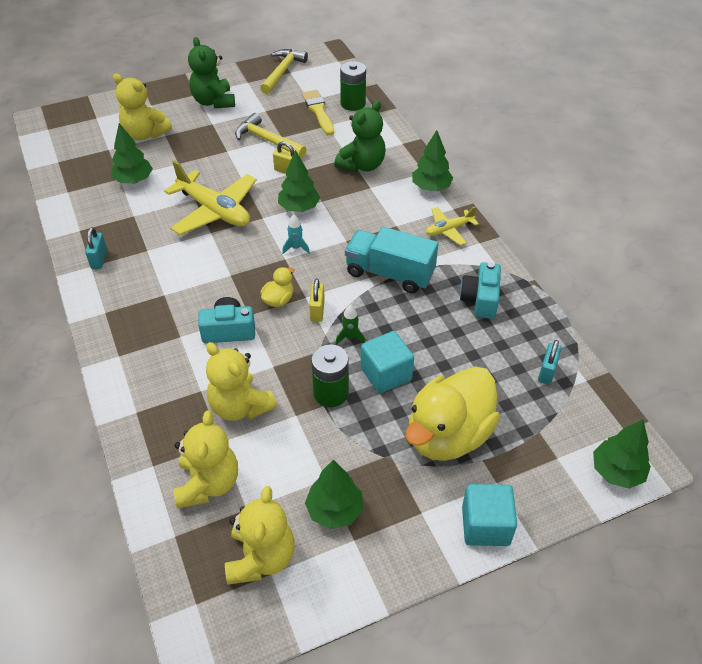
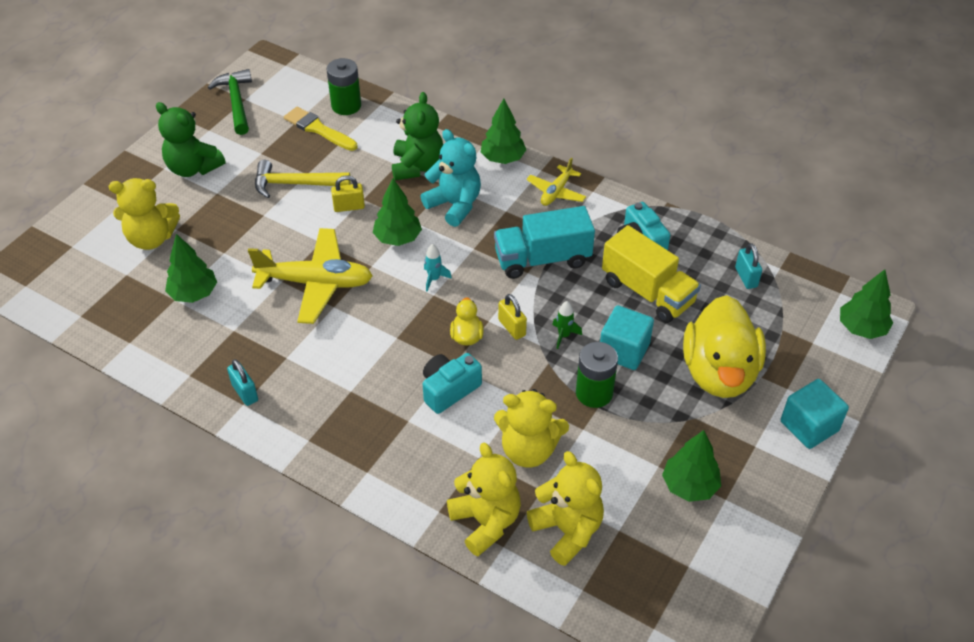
camera: 35 degrees left, 0 degrees up
yellow teddy bear [225,486,295,585] -> yellow teddy bear moved to [447,443,521,556]
yellow hammer [260,49,308,94] -> green hammer [208,69,252,135]
none -> turquoise teddy bear [420,129,481,227]
none -> yellow truck [602,225,701,323]

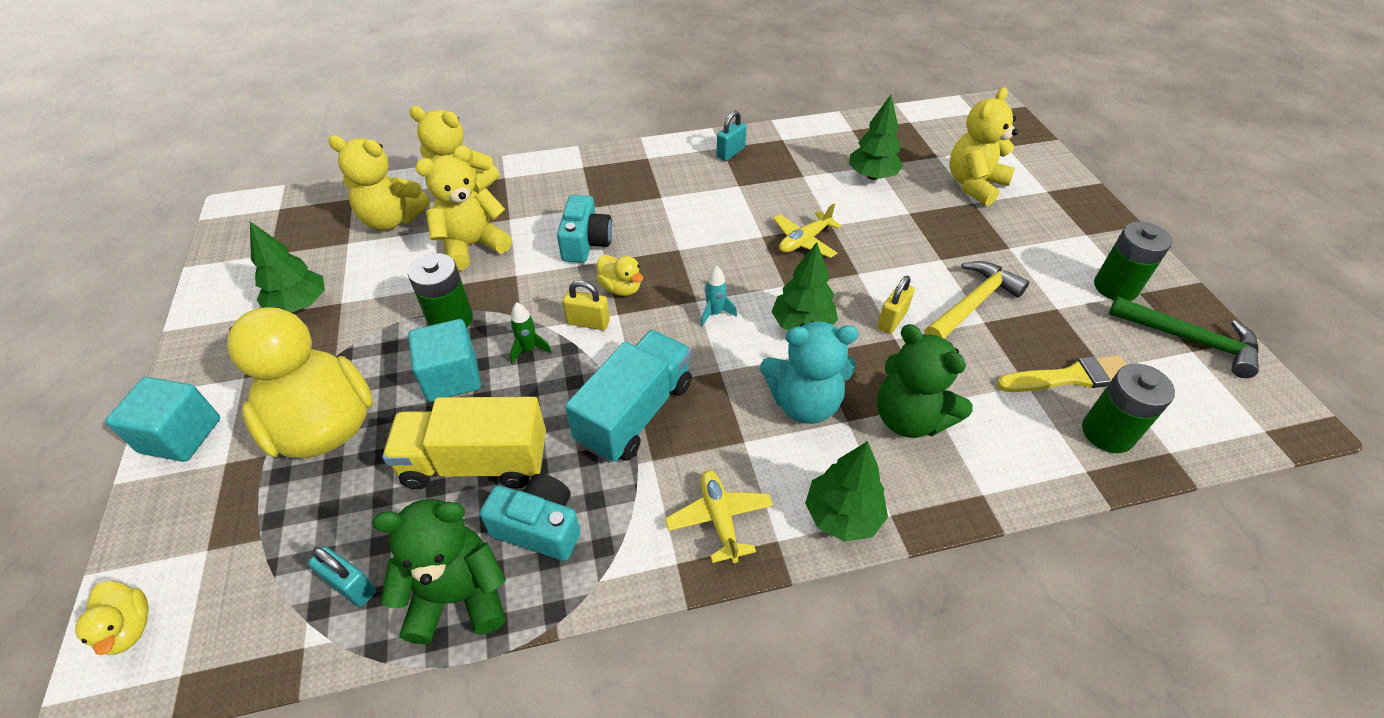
camera: 135 degrees right, 0 degrees up
green teddy bear [156,102,225,177] -> green teddy bear moved to [372,499,506,645]
turquoise padlock [227,359,258,406] -> turquoise padlock turned 60 degrees counterclockwise [717,111,747,161]
yellow plane [248,228,373,324] -> yellow plane [773,203,842,258], size x0.54
green tree [840,269,893,339] -> yellow duck [75,581,149,655]
none -> green battery [1094,222,1172,301]

